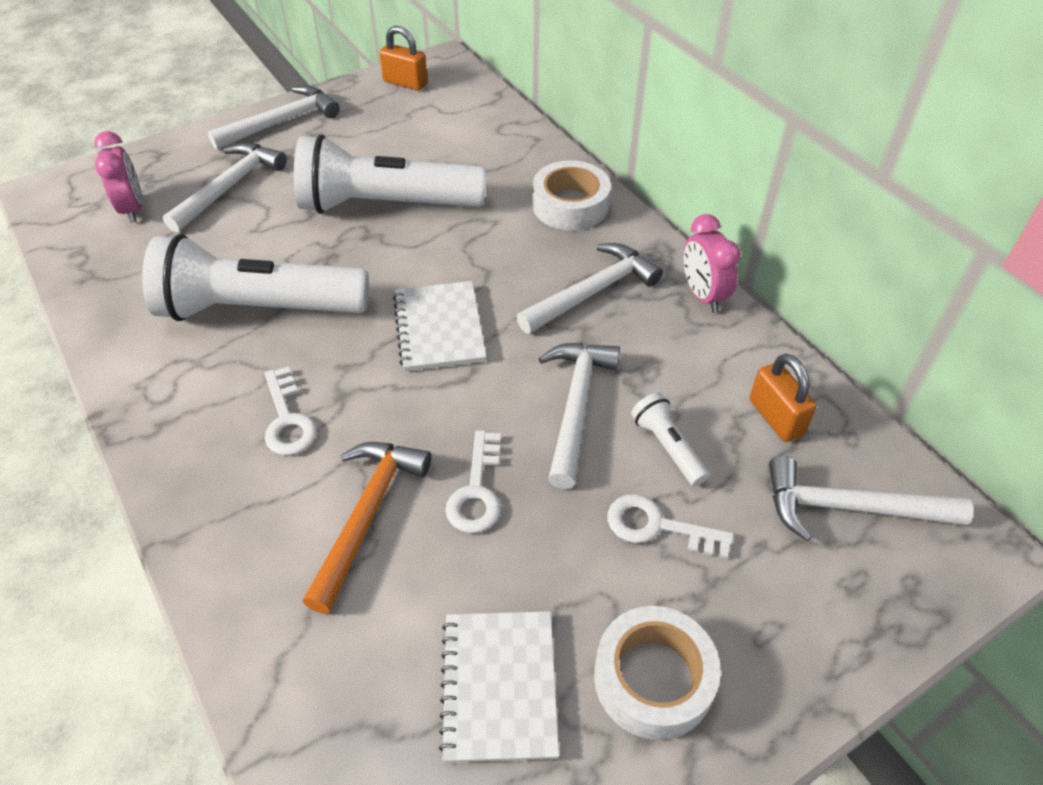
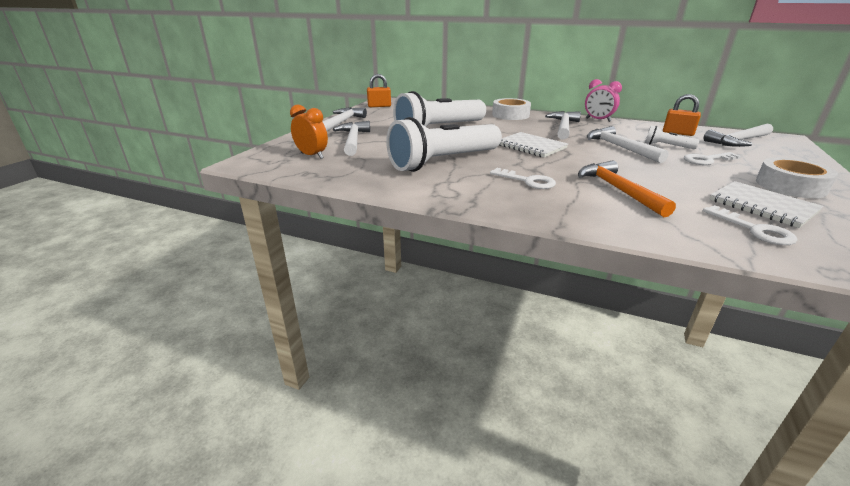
camera: 35 degrees left, 20 degrees down
pink clock [94,131,143,223] -> orange clock [290,104,328,159]
white key [445,430,501,533] -> white key moved to [703,205,797,245]

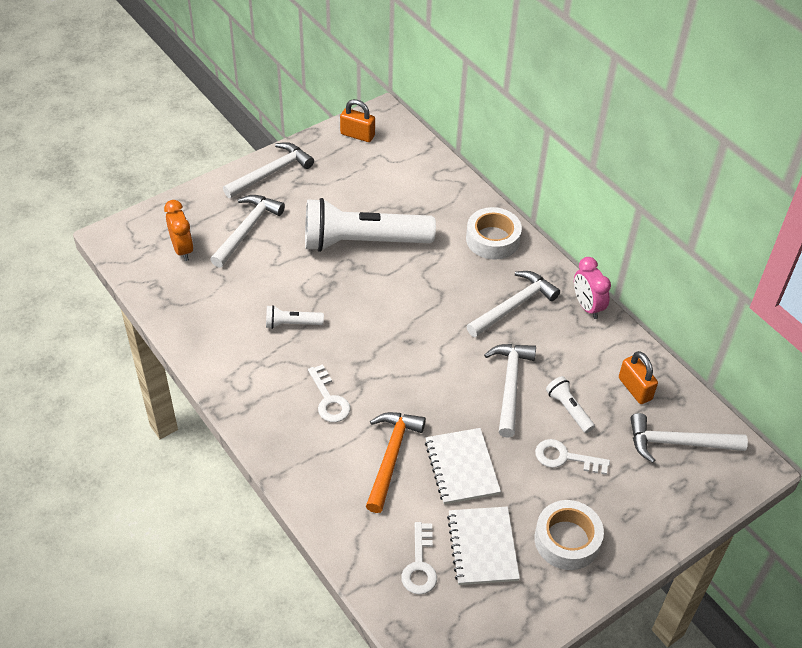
camera: 30 degrees right, 20 degrees up
white flashlight [386,117,502,172] -> white flashlight [266,305,324,329], size x0.42
white notebook [499,132,568,157] -> white notebook moved to [425,428,501,504]

